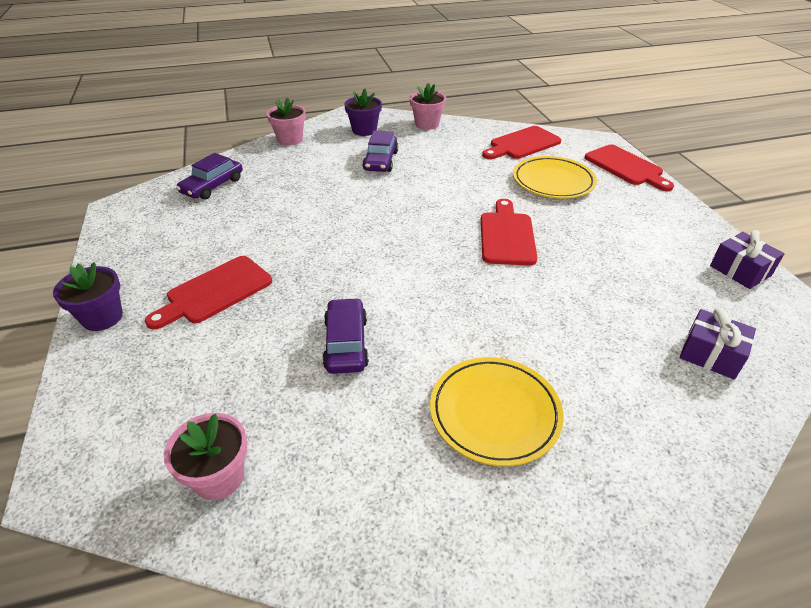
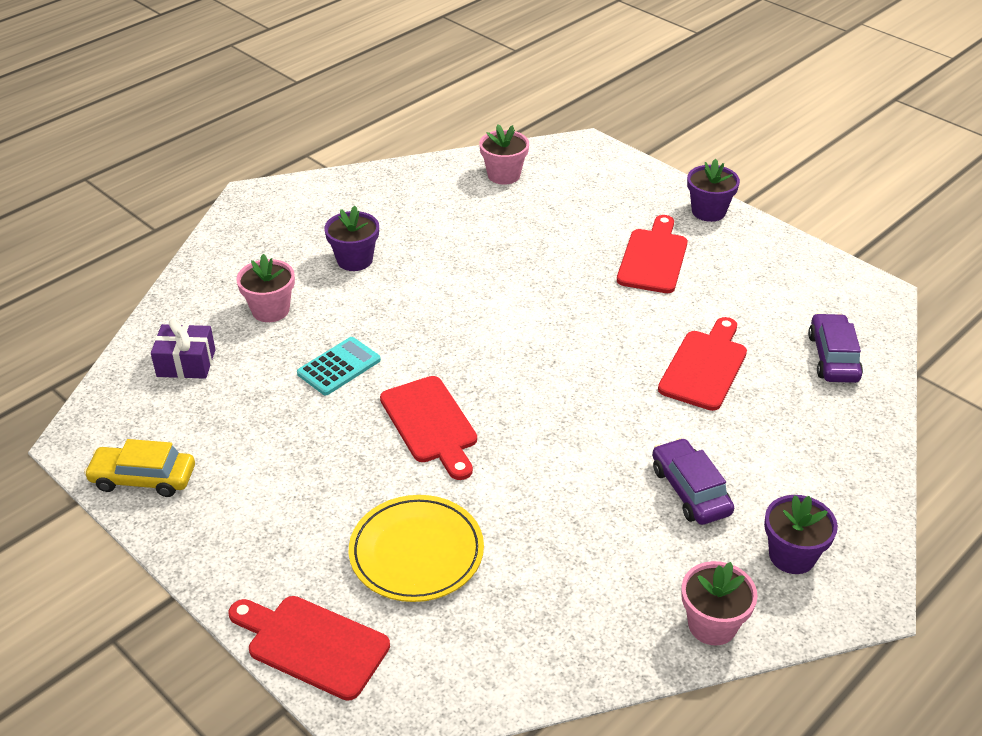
camera: 150 degrees right, 0 degrees up
pink flower pot [267,98,306,146] -> pink flower pot moved to [236,254,295,322]
purple car [323,298,369,374] -> none
yellow plate [430,357,564,466] -> purple flower pot [324,206,379,271]
red cutting board [482,126,561,159] -> red cutting board moved to [658,317,747,411]
purple gift [710,230,784,289] -> yellow car [84,439,195,497]
none -> turquoise calculator [297,337,381,395]

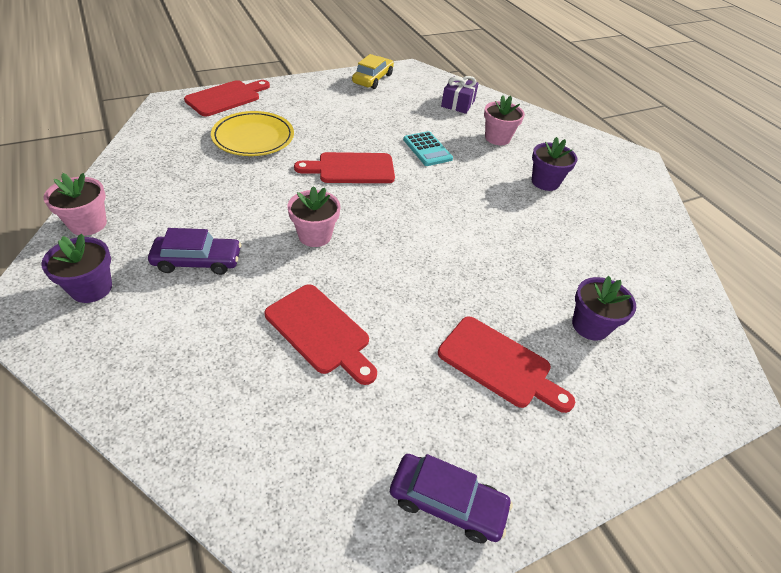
camera: 105 degrees right, 5 degrees up
pink flower pot [479,124,529,185] -> pink flower pot moved to [288,186,340,247]
purple flower pot [687,159,740,222] -> purple flower pot moved to [572,276,636,341]
purple car [808,313,863,383] -> purple car moved to [390,454,513,543]

